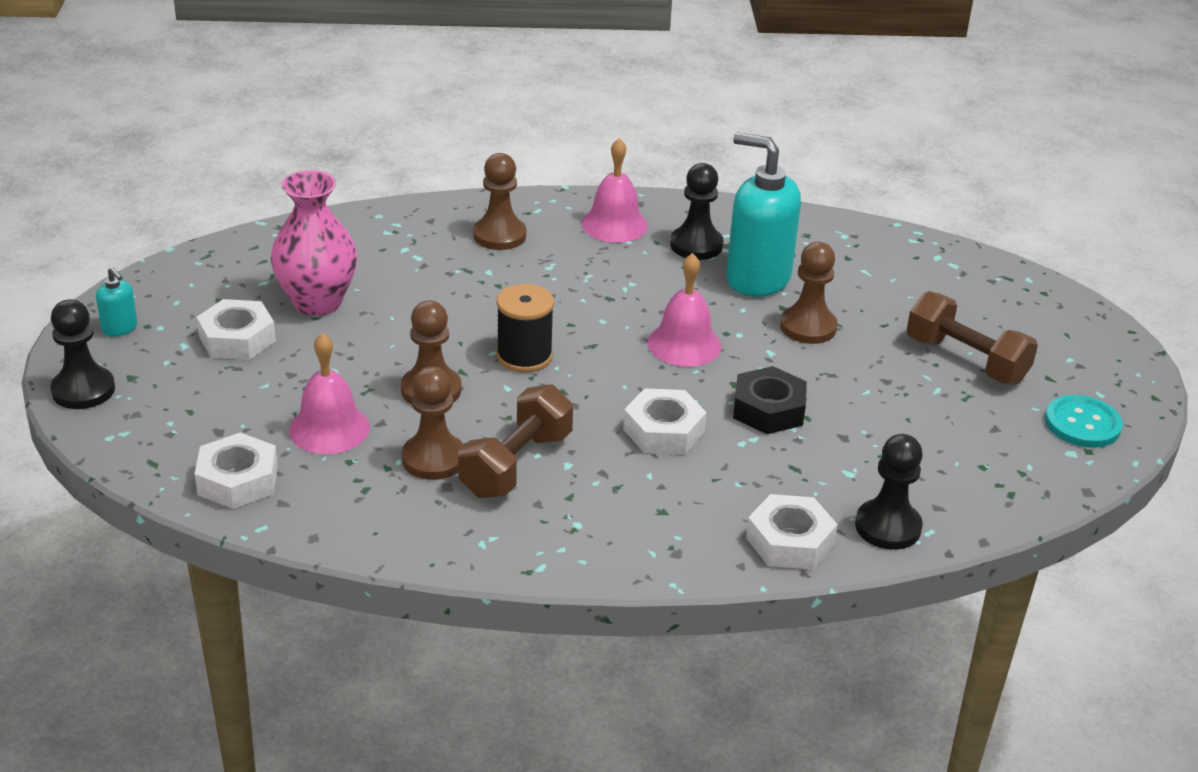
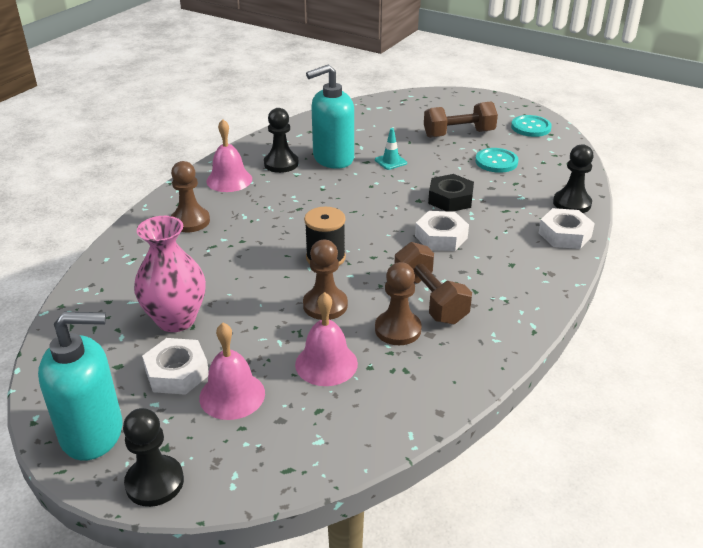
camera: 55 degrees left, 0 degrees up
turquoise soap dispenser [96,267,138,336] -> turquoise soap dispenser [38,312,123,461], size x2.27
white nut [195,433,278,509] -> none
pink bell [648,253,722,366] -> pink bell moved to [199,323,265,420]
brown pawn [780,242,838,344] -> turquoise traffic cone [375,128,407,170]
none -> turquoise button [475,148,519,173]

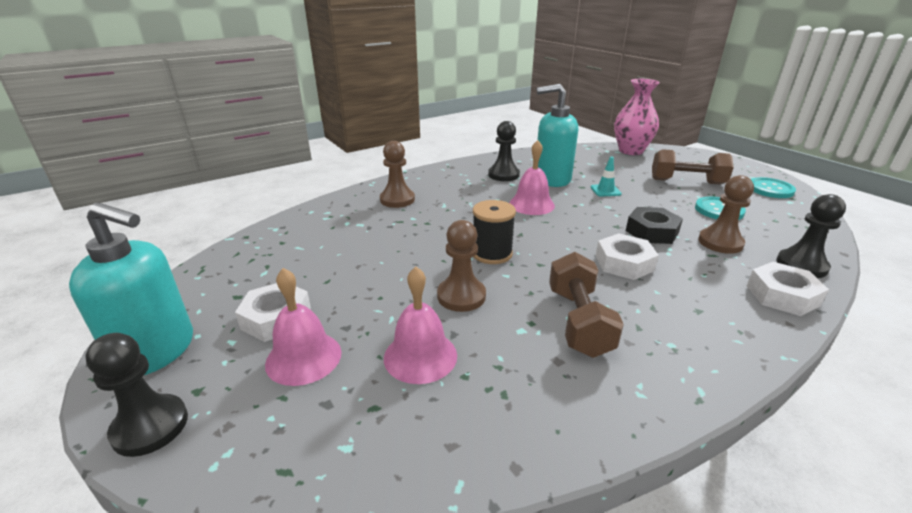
camera: 25 degrees right, 5 degrees down
pink vase [134,216,206,332] -> pink vase moved to [614,79,660,155]
pink bell [206,119,252,192] -> pink bell moved to [509,140,555,215]
brown pawn [375,262,422,345] -> brown pawn moved to [698,175,754,254]

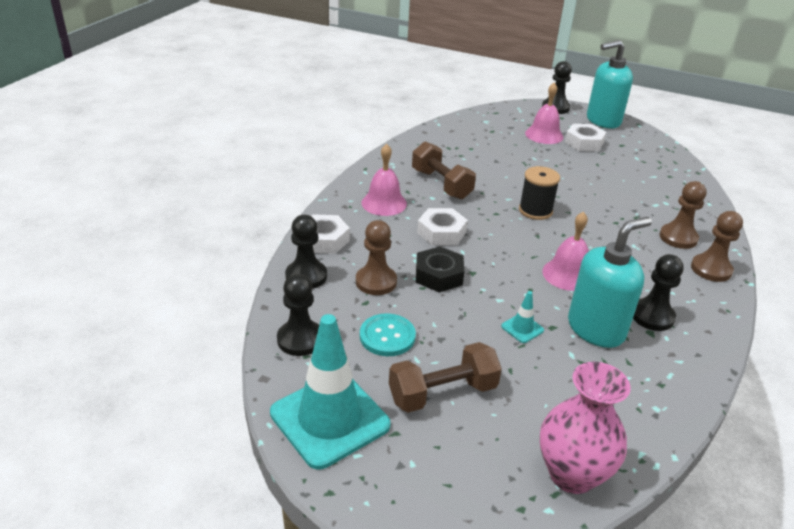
camera: 145 degrees right, 5 degrees up
pink bell [384,267,457,384] -> pink bell moved to [362,144,407,216]
brown pawn [437,220,486,312] -> brown pawn moved to [691,211,743,282]
turquoise button [751,177,796,198] -> turquoise traffic cone [270,314,390,469]
none -> black pawn [277,274,319,356]

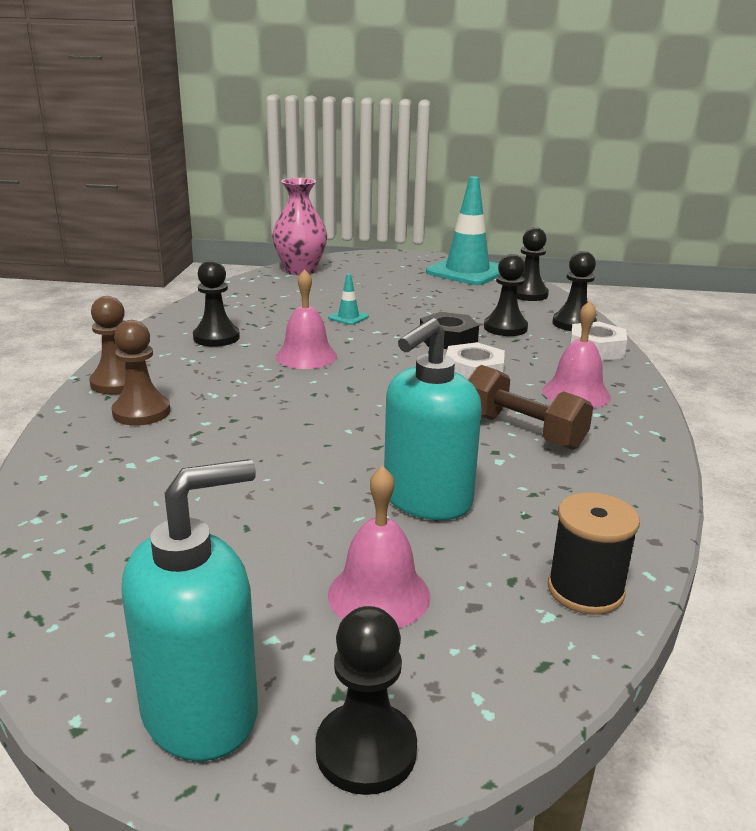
camera: 165 degrees right, 10 degrees down
brown pawn [356,220,397,295] -> black pawn [484,254,528,336]
turquoise button [360,313,416,356] -> none
brown dumbbell [389,342,502,413] -> none
black spool [519,166,560,220] -> black spool moved to [548,492,640,615]
white nut [565,124,606,151] -> none
turquoise soap dispenser [568,217,652,348] -> turquoise soap dispenser moved to [384,318,482,520]

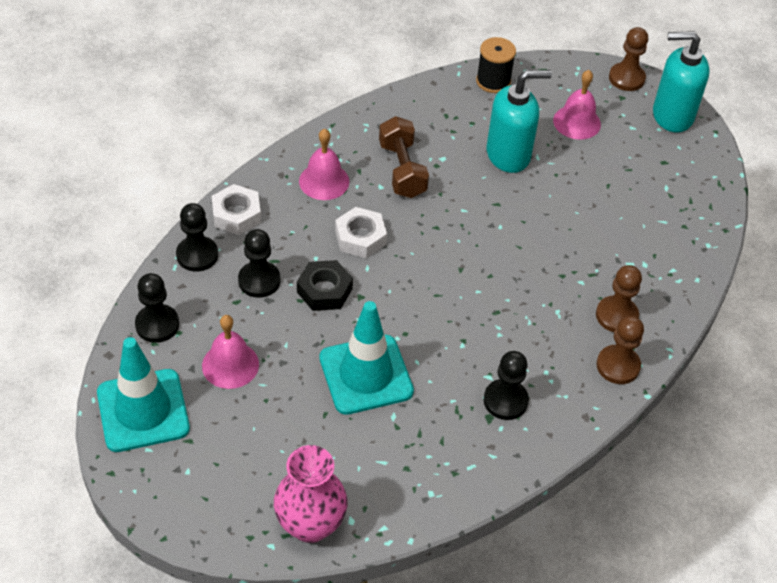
camera: 145 degrees left, 25 degrees up
pink bell [276,269,337,369] -> pink bell moved to [202,315,259,389]
black pawn [316,606,417,795] -> brown pawn [609,27,648,91]
turquoise traffic cone [328,274,369,325] -> turquoise traffic cone [319,301,414,415], size x2.44

